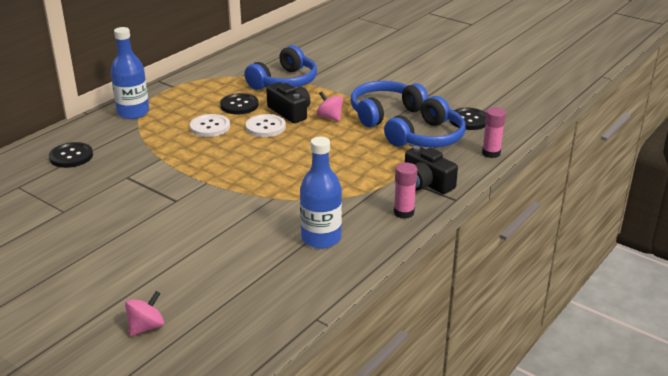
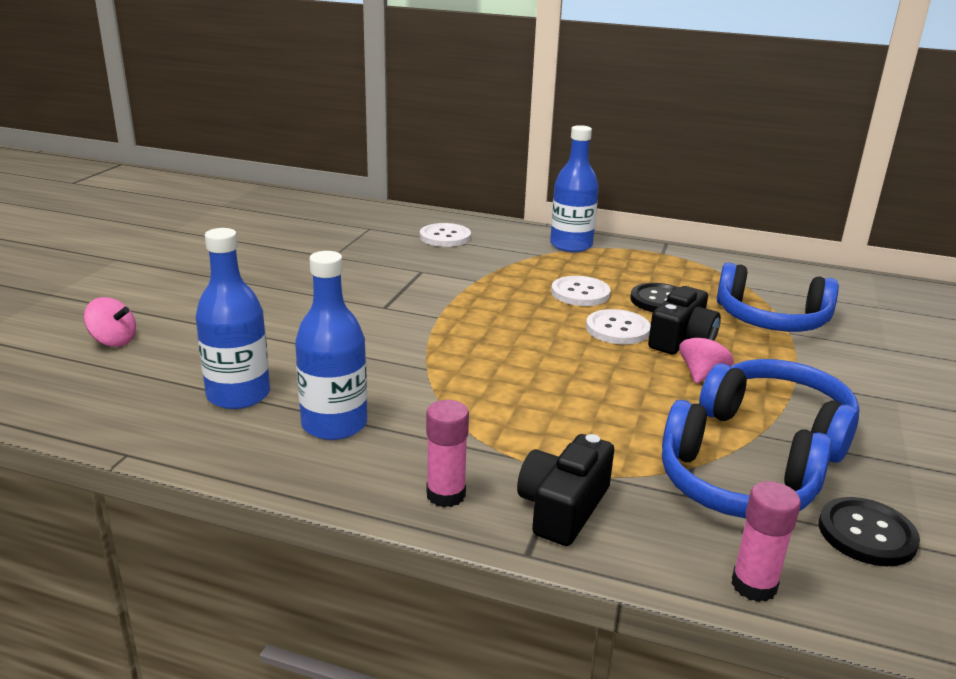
camera: 70 degrees right, 5 degrees down
black button [49,142,93,168] -> white button [420,223,471,247]
none -> blue bottle [196,228,270,409]

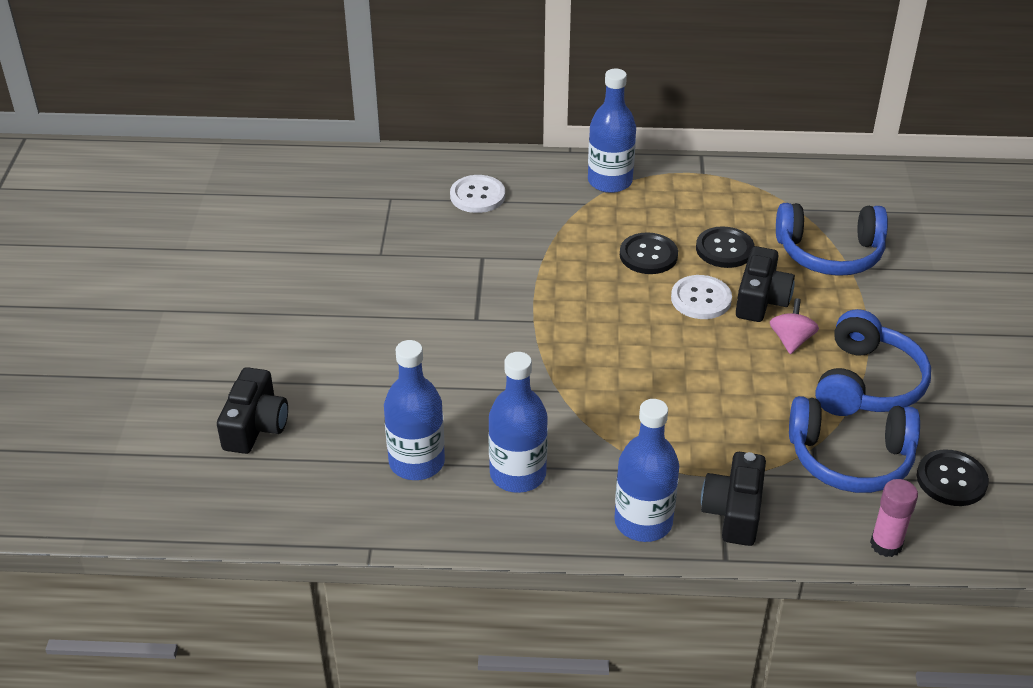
camera: 15 degrees left, 15 degrees up
pink spinning top [84,297,136,347] -> black camera [217,367,288,454]
pink glue stick [426,400,469,507] -> blue bottle [614,399,679,542]
white button [551,276,611,306] -> black button [620,232,678,274]
blue headphones [699,359,860,463] -> blue headphones turned 90 degrees clockwise [815,309,931,416]

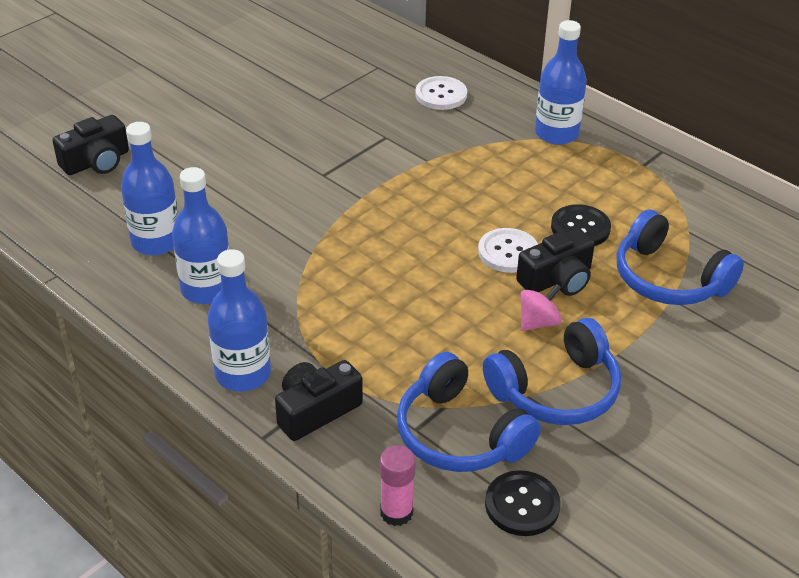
camera: 40 degrees right, 0 degrees up
black button [620,232,678,274] -> none

